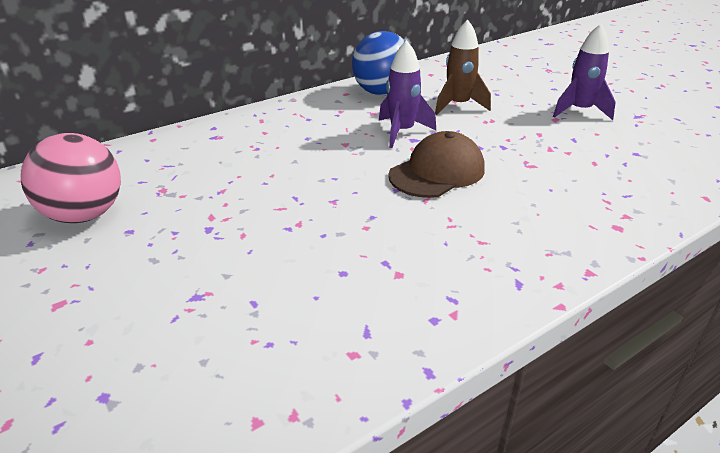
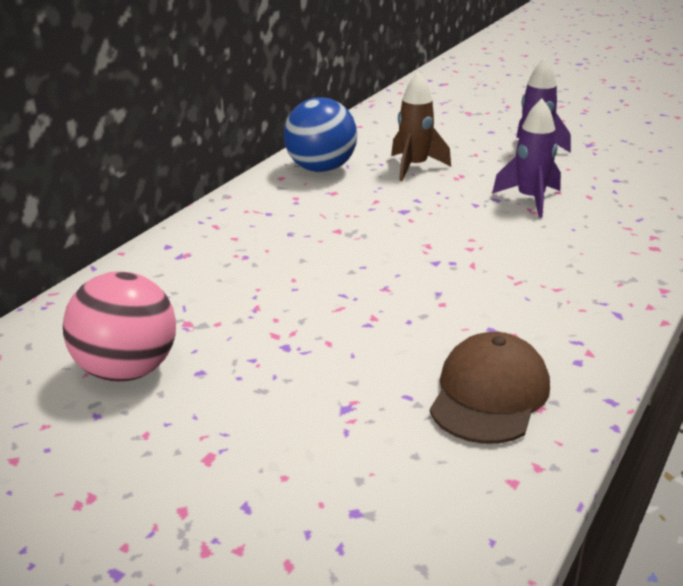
camera: 25 degrees left, 5 degrees down
purple rocket [379,40,436,148] -> purple rocket moved to [492,99,561,218]
brown cap [388,131,485,198] -> brown cap moved to [430,332,550,444]

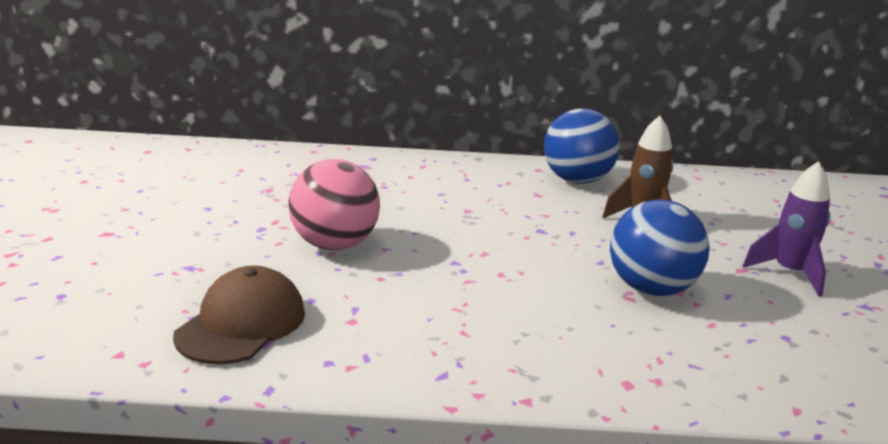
camera: 60 degrees right, 5 degrees down
pink ball [63,271,176,382] -> pink ball moved to [288,159,380,250]
brown cap [430,332,550,444] -> brown cap turned 60 degrees counterclockwise [173,266,305,364]
purple rocket [492,99,561,218] -> blue ball [610,199,709,296]

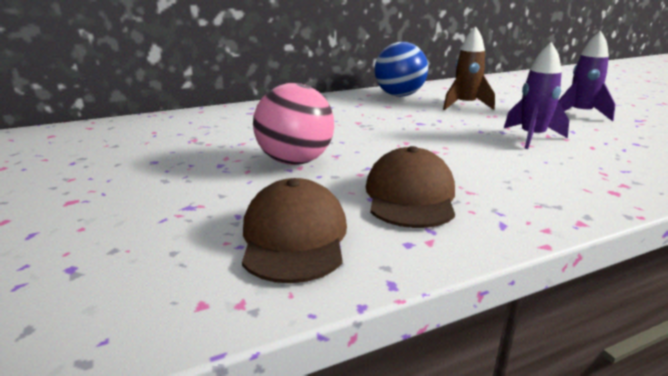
camera: 25 degrees left, 0 degrees up
blue ball [610,199,709,296] -> purple rocket [504,42,569,149]
none -> brown cap [366,146,455,228]

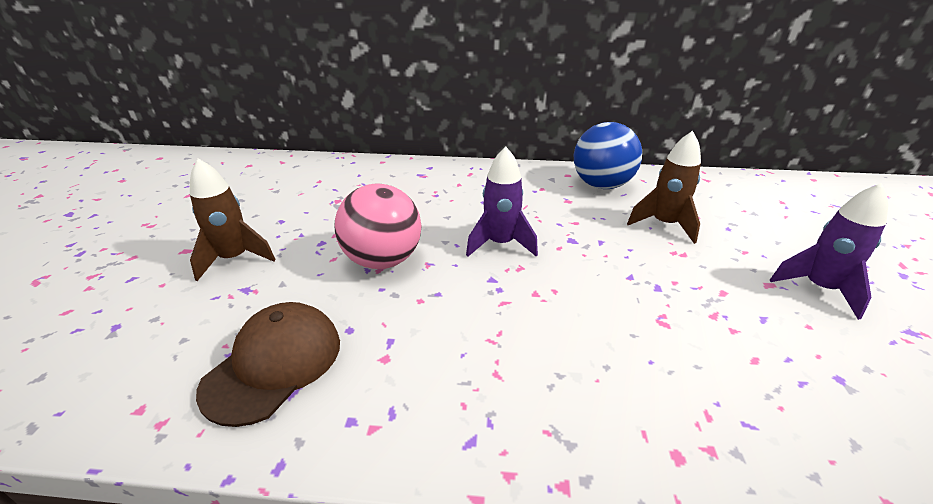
camera: 30 degrees right, 10 degrees up
brown cap [366,146,455,228] -> none
purple rocket [504,42,569,149] -> purple rocket moved to [466,147,538,257]
none -> brown rocket [190,158,276,281]

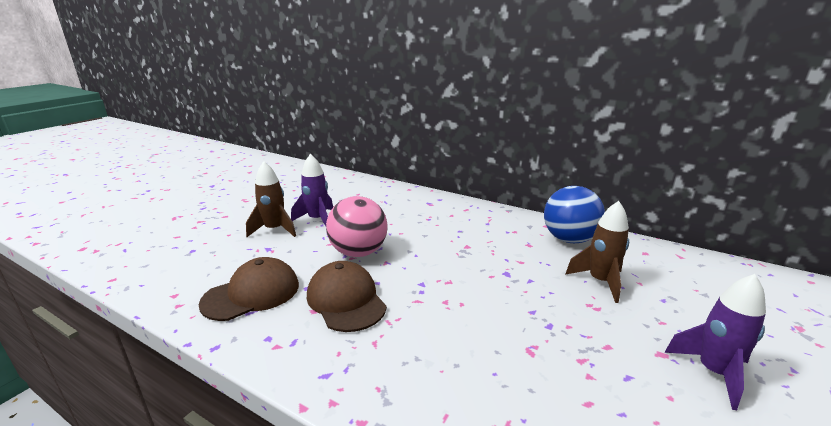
camera: 25 degrees right, 10 degrees down
purple rocket [466,147,538,257] -> purple rocket moved to [291,154,333,226]
none -> brown cap [307,261,387,332]

